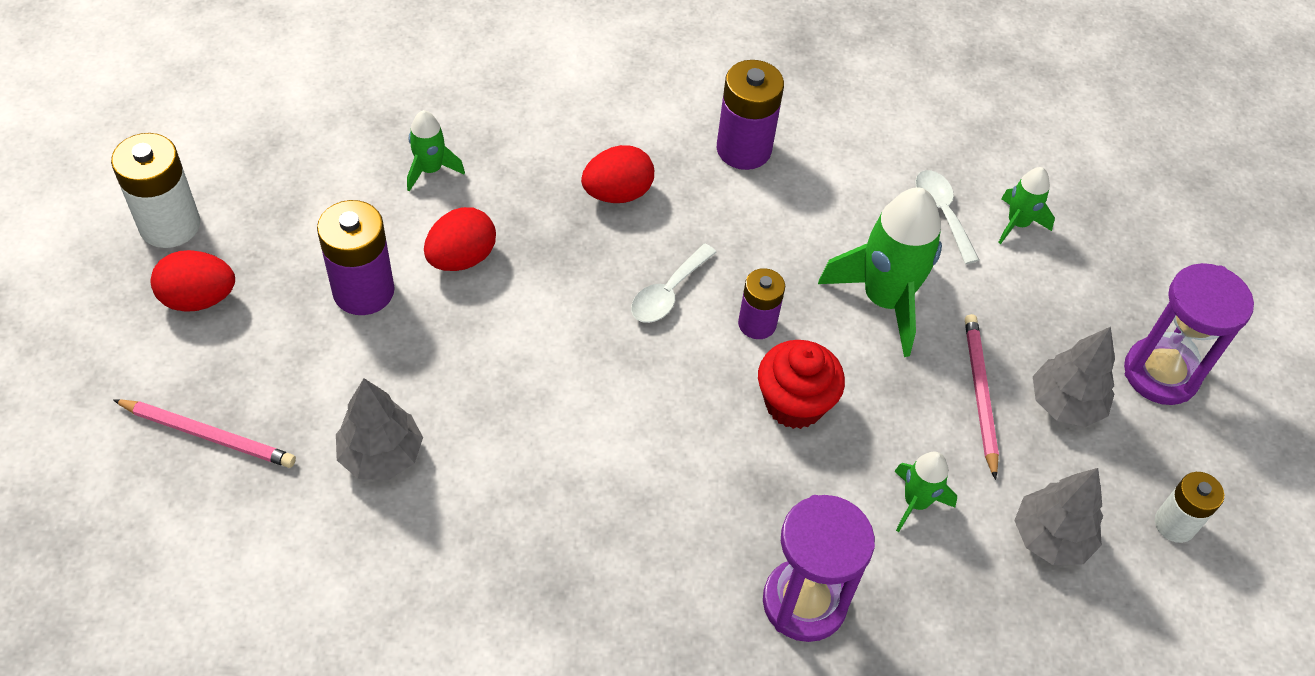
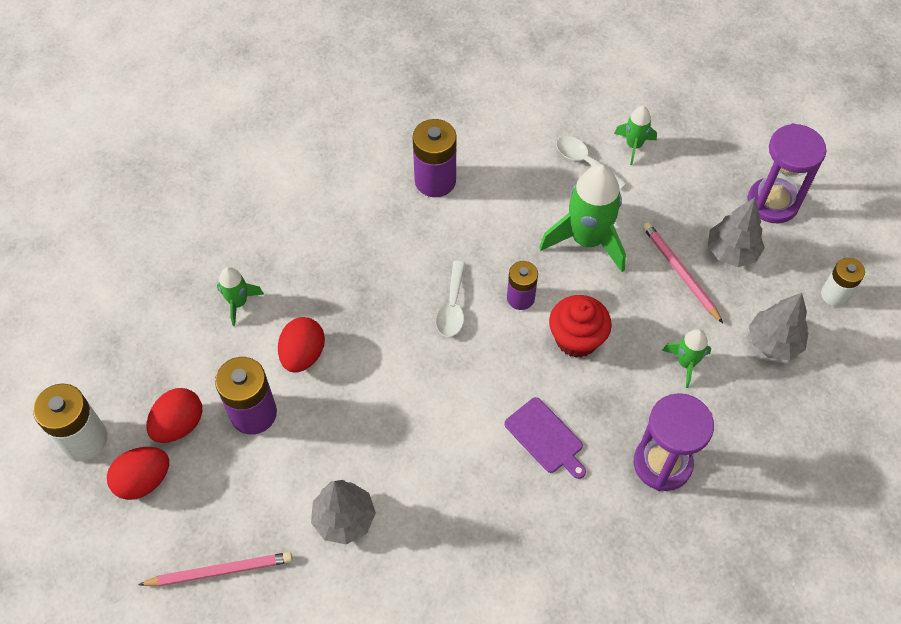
camera: 25 degrees left, 5 degrees up
red egg [581,145,654,203] -> red egg moved to [147,388,202,443]
none -> purple cutting board [504,397,586,479]

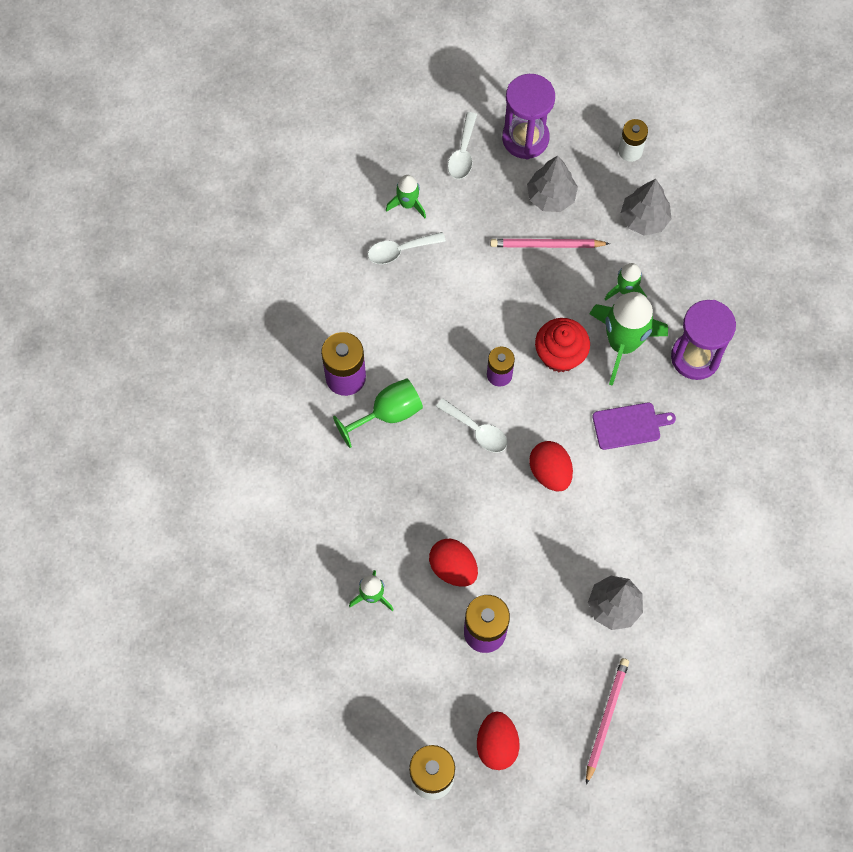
camera: 60 degrees left, 10 degrees up
red egg [147,388,202,443] -> red egg moved to [529,441,573,491]
green rocket [539,164,626,272] -> green rocket moved to [589,292,668,386]
none -> green goblet [333,378,423,448]
none -> white spoon [448,112,477,179]

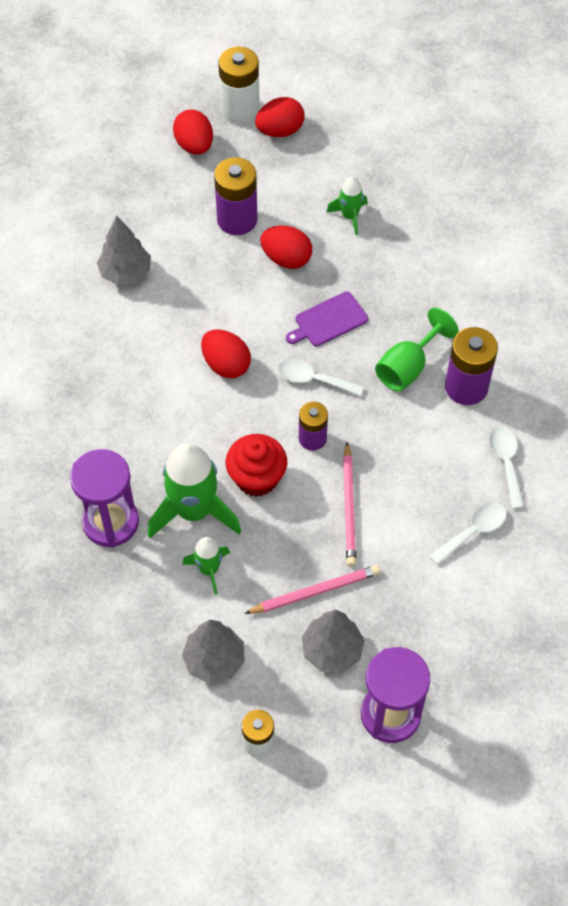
camera: 160 degrees right, 10 degrees down
green rocket [386,175,426,218] -> none
white spoon [448,112,477,179] -> white spoon moved to [489,426,524,509]
pink pencil [586,658,629,785] -> pink pencil moved to [343,442,356,566]
purple cutting board [593,403,676,450] -> purple cutting board moved to [286,291,368,346]
none -> red egg [255,97,304,137]

